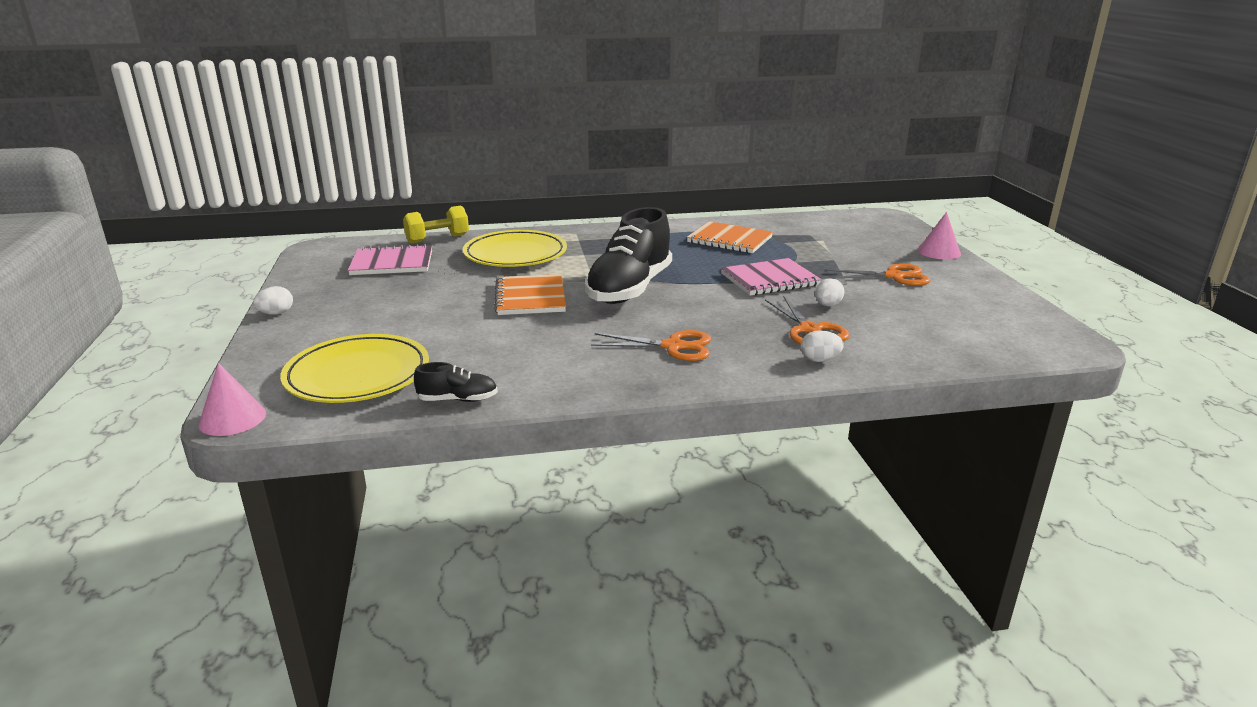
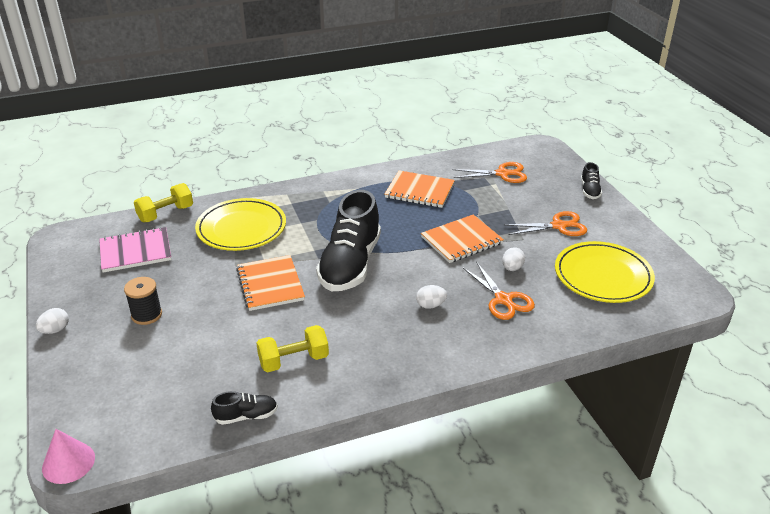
camera: 10 degrees left, 10 degrees up
yellow plate [280,334,429,403] -> yellow plate moved to [555,241,655,303]
orange scissors [591,330,711,361] -> orange scissors moved to [452,162,527,183]
pink notebook [721,258,821,296] -> orange notebook [421,214,504,263]
white egg [801,330,844,362] -> white egg moved to [416,285,447,309]
pink cone [918,212,961,260] -> black shoe [581,162,602,199]
none -> black spool [124,277,162,325]
none -> yellow dumbbell [256,325,329,372]

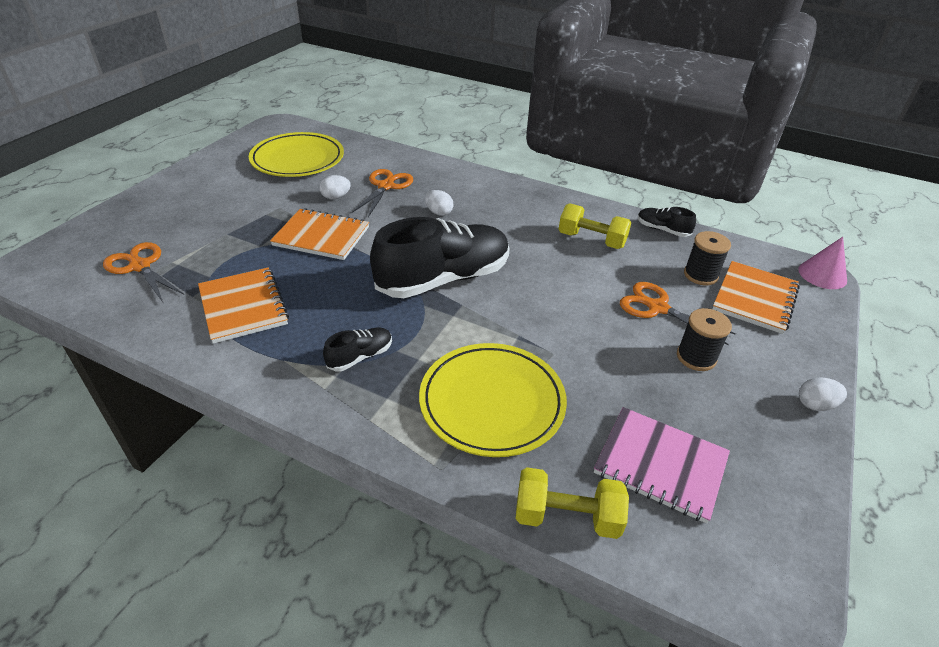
camera: 135 degrees left, 5 degrees up
orange notebook [236,255,305,311] -> orange notebook moved to [712,261,800,334]
orange scissors [505,211,587,236] -> orange scissors moved to [620,282,736,345]
black shoe [581,162,602,199] -> black shoe moved to [323,327,392,371]
none -> black spool [684,231,731,285]

